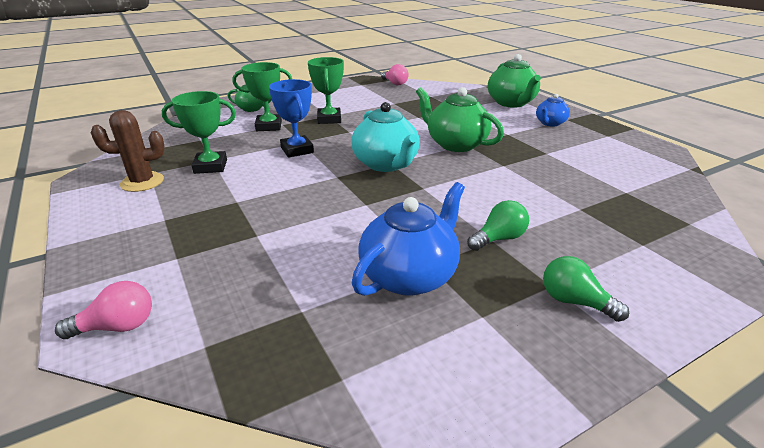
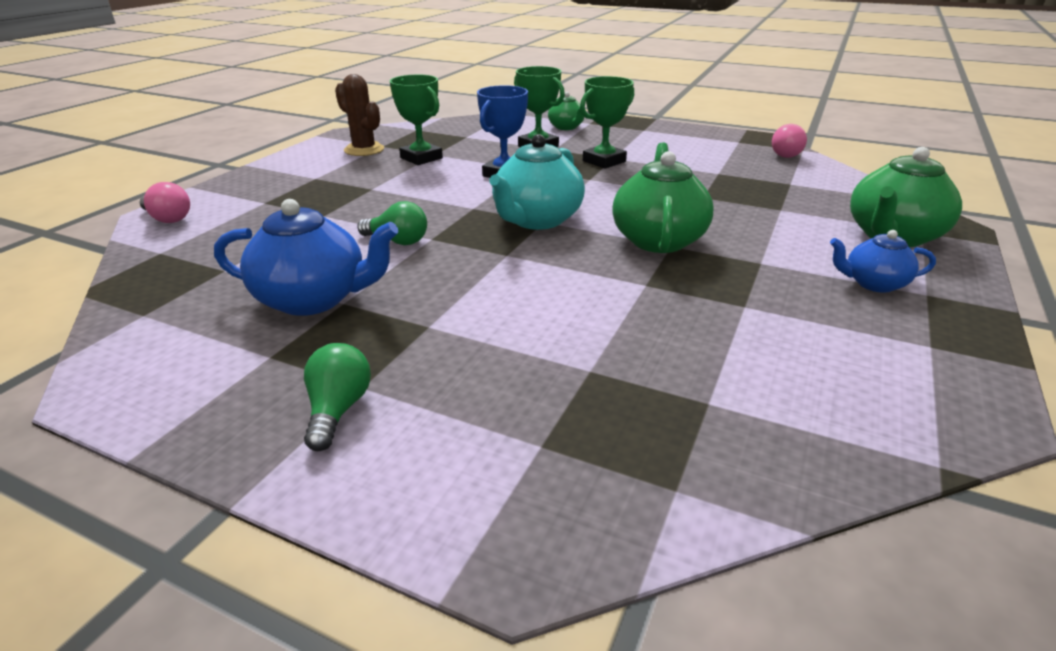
camera: 55 degrees right, 0 degrees up
green light bulb [467,200,529,251] -> green light bulb moved to [358,201,427,245]

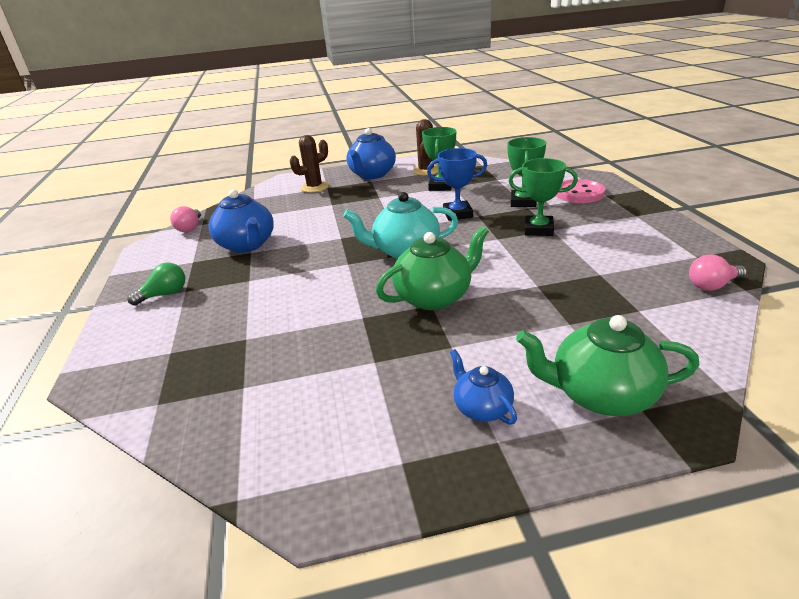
camera: 55 degrees right, 0 degrees up
pink light bulb [139,182,190,223] -> pink light bulb moved to [170,206,201,232]
green light bulb [358,201,427,245] -> none
green teapot [548,92,584,130] -> pink button [556,179,605,203]
none -> brown cactus [290,135,329,193]
none -> blue teapot [346,128,396,179]

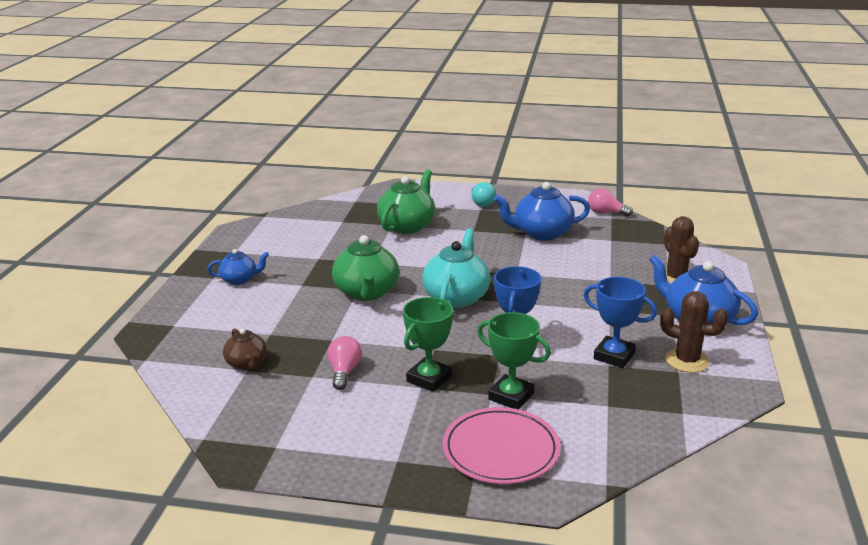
camera: 110 degrees right, 5 degrees down
green light bulb [127,263,185,306] -> turquoise light bulb [472,182,496,207]
green trophy [422,127,456,191] -> blue trophy [584,277,657,368]
green teapot [516,315,699,416] -> green teapot moved to [377,169,435,234]
pink button [556,179,605,203] -> pink plate [443,407,561,484]
pink light bulb [689,254,747,291] -> pink light bulb moved to [328,336,362,390]
none -> brown teapot [223,328,267,370]

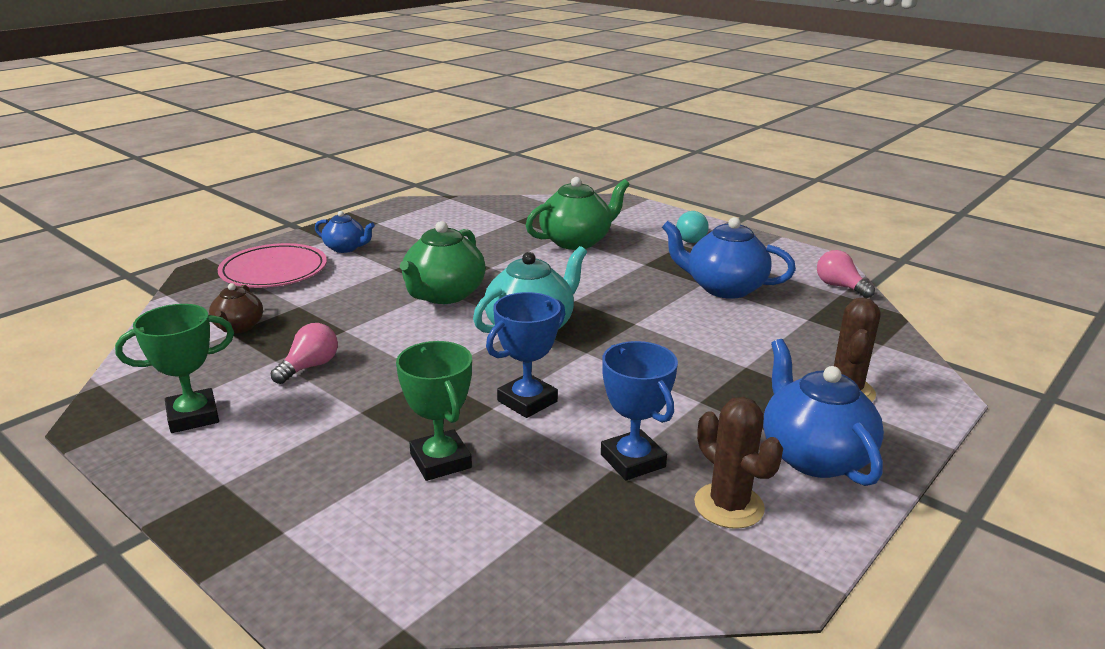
camera: 30 degrees right, 0 degrees up
green trophy [403,297,453,392] -> green trophy moved to [115,304,234,433]
pink plate [443,407,561,484] -> pink plate moved to [217,243,327,288]

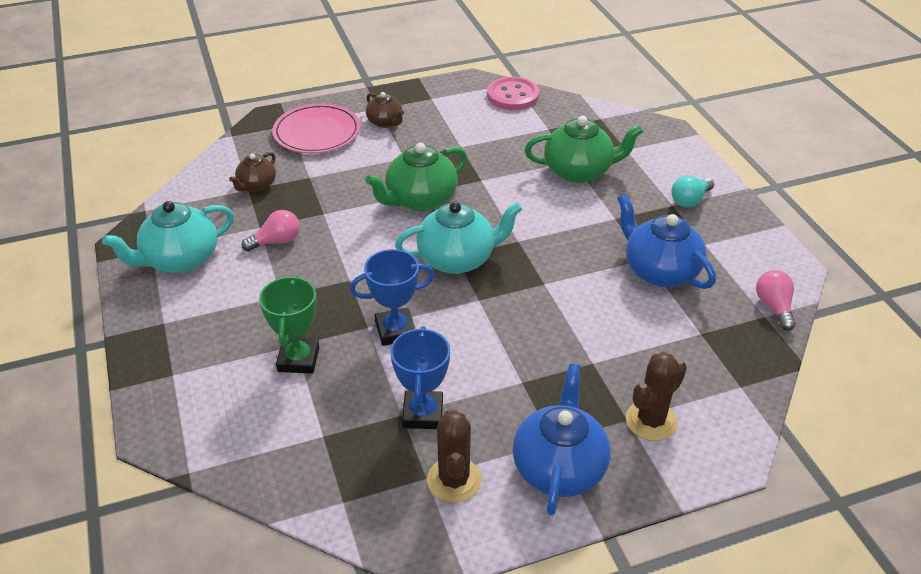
camera: 30 degrees right, 15 degrees up
green trophy [115,304,234,433] -> turquoise teapot [102,201,234,273]
blue teapot [315,211,375,253] -> brown teapot [366,92,404,128]
none -> pink button [487,77,539,110]

